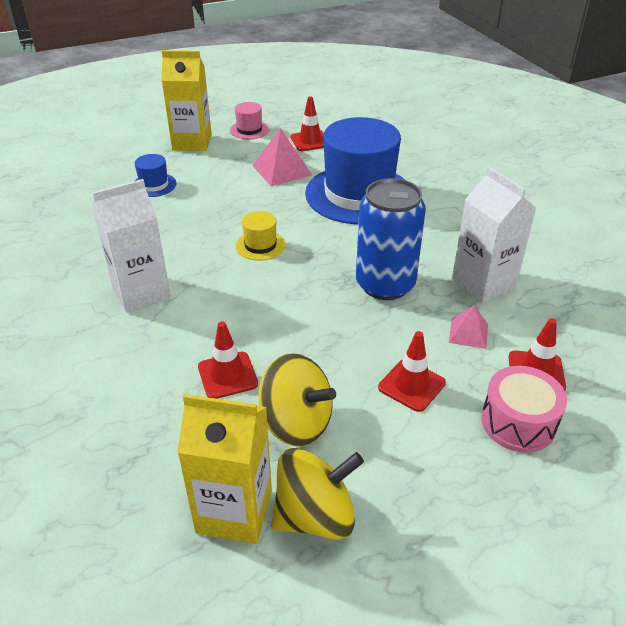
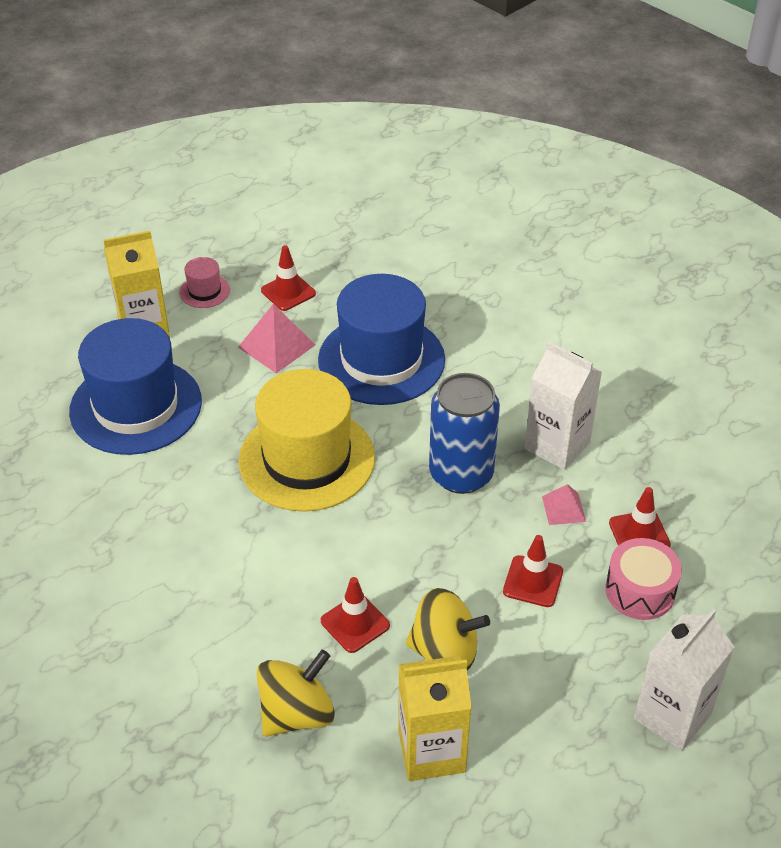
camera: 20 degrees left, 5 degrees up
white carton [92,179,171,313] -> white carton moved to [634,609,734,751]
blue hat [134,154,177,197] -> blue hat [69,318,202,455], size x2.38
yellow hat [236,211,286,261] -> yellow hat [239,369,375,512], size x2.38
yellow spinning top [271,448,364,540] -> yellow spinning top moved to [256,650,335,736]

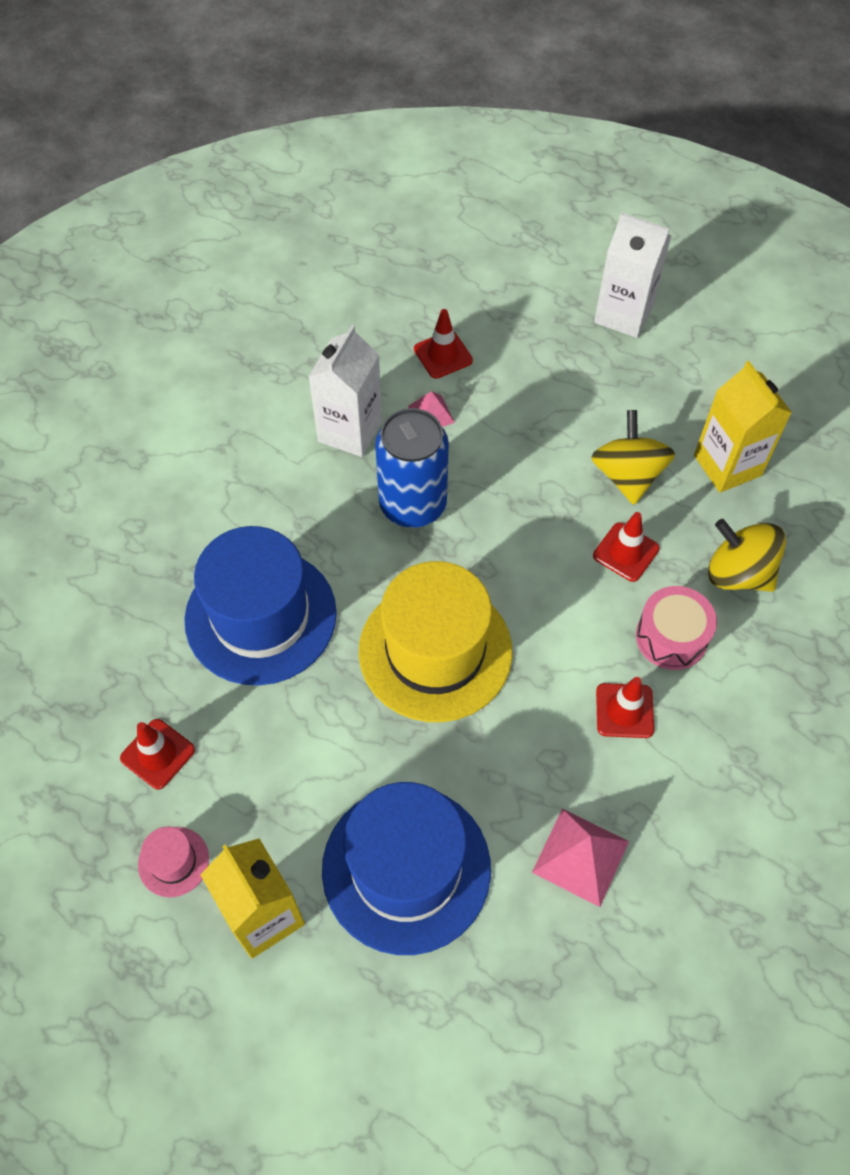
camera: 105 degrees left, 15 degrees up
pink pyramid [238,304,315,373] -> pink pyramid moved to [532,809,629,907]
red traffic cone [503,535,563,607] -> red traffic cone moved to [596,677,654,738]
pink drum [605,538,682,620] -> pink drum moved to [636,586,717,670]

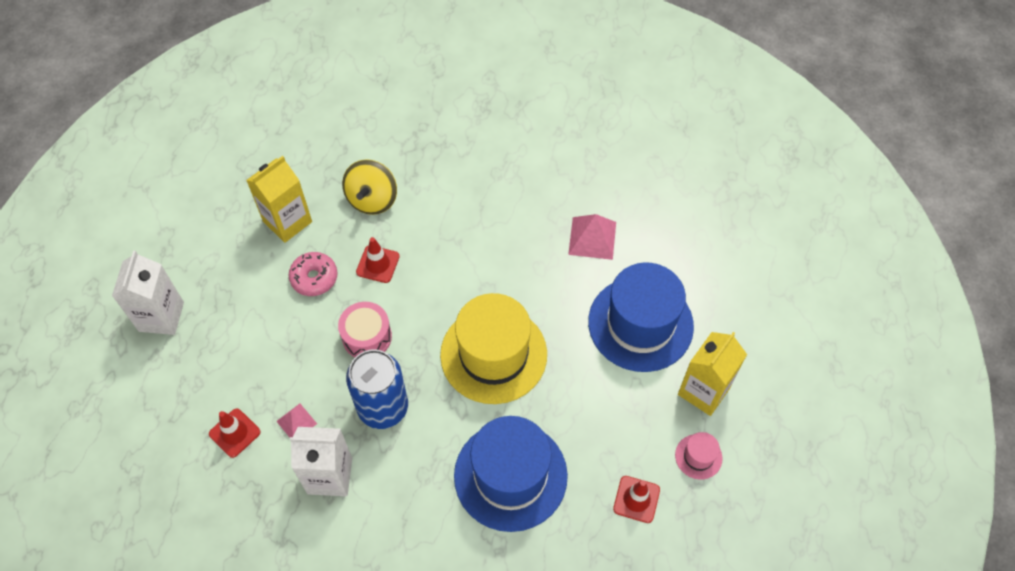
camera: 110 degrees left, 0 degrees up
yellow spinning top [591,410,675,505] -> pink donut [288,252,337,296]
red traffic cone [596,677,654,738] -> none
pink drum [636,586,717,670] -> pink drum moved to [338,302,392,357]

